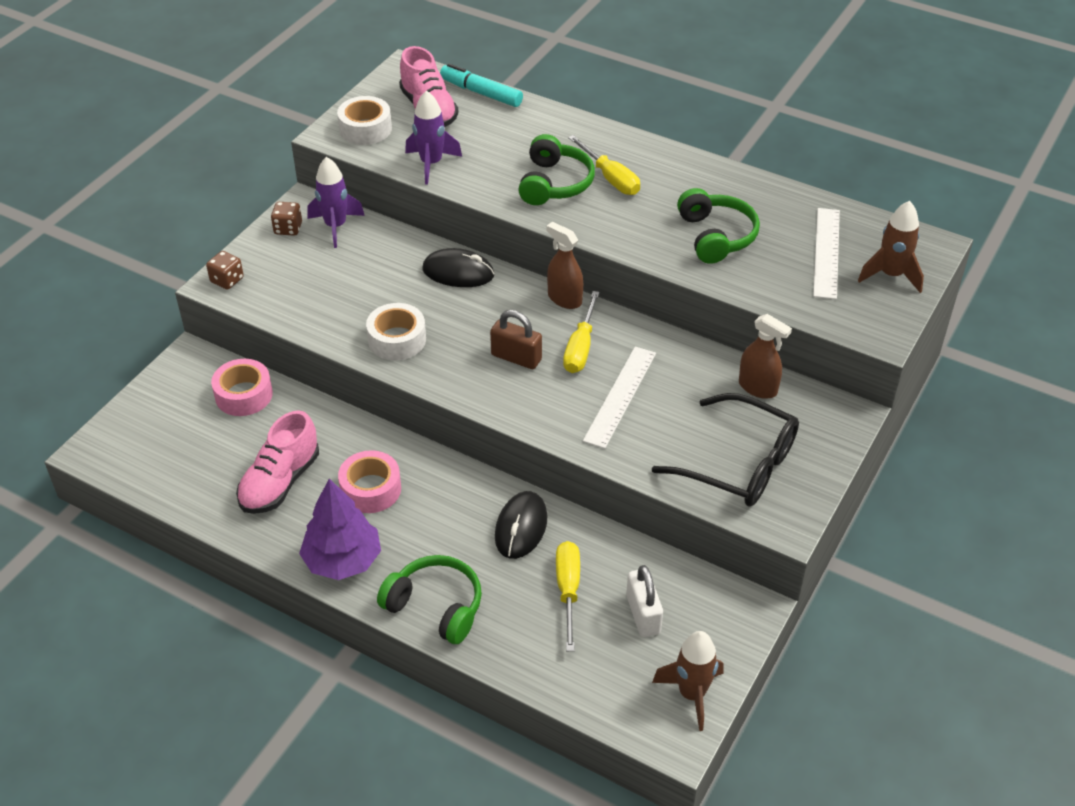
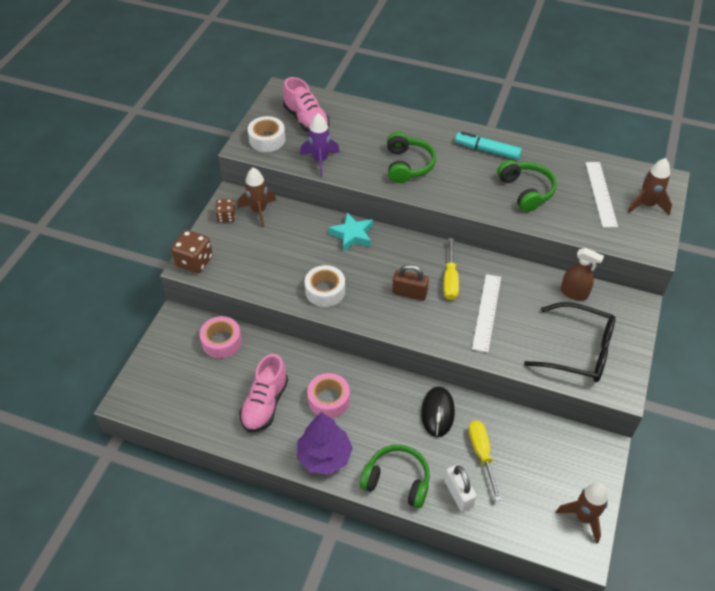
camera: 10 degrees left, 5 degrees up
brown dice [206,251,244,290] -> brown dice [171,230,213,273], size x1.62
purple rocket [307,157,365,248] -> brown rocket [238,167,276,228]
black mouse [422,248,494,287] -> turquoise star [328,212,373,252]
turquoise marker [440,64,523,107] -> turquoise marker moved to [455,132,522,160]
brown spray bottle [546,222,583,309] -> none
yellow screwdriver [568,135,640,195] -> none
white padlock [626,565,663,637] -> white padlock moved to [444,464,476,512]

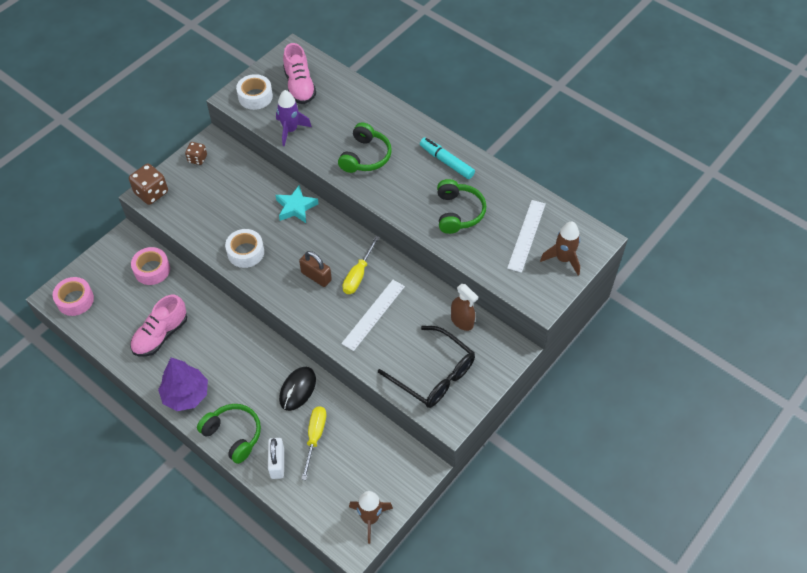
camera: 20 degrees right, 5 degrees up
brown rocket [238,167,276,228] -> none
pink tape [307,373,350,418] -> pink tape moved to [53,277,94,316]

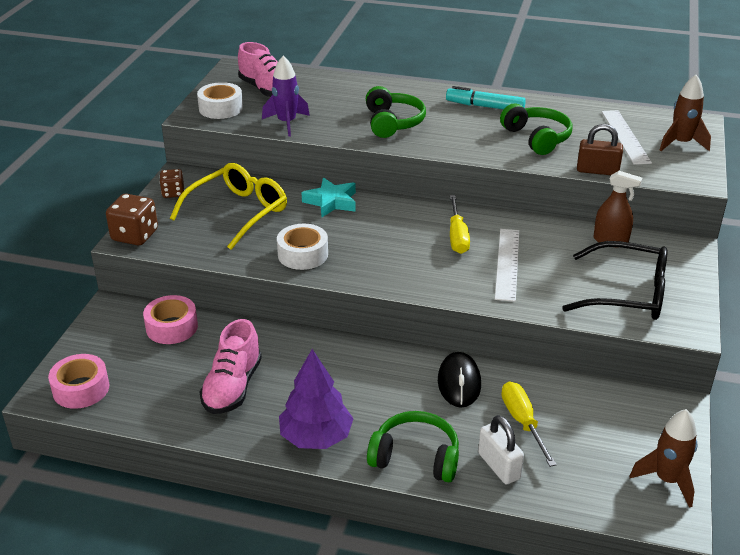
camera: 25 degrees left, 20 degrees down
brown padlock [299,251,332,287] -> brown padlock moved to [577,124,623,175]
none -> yellow glasses [170,163,287,250]

